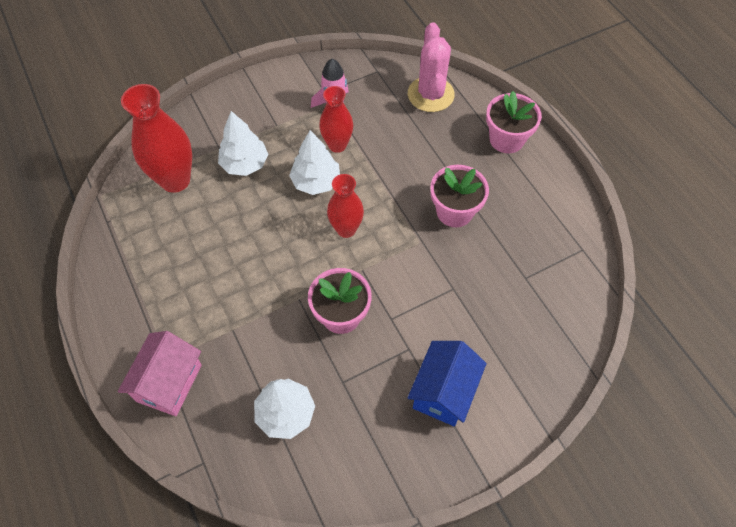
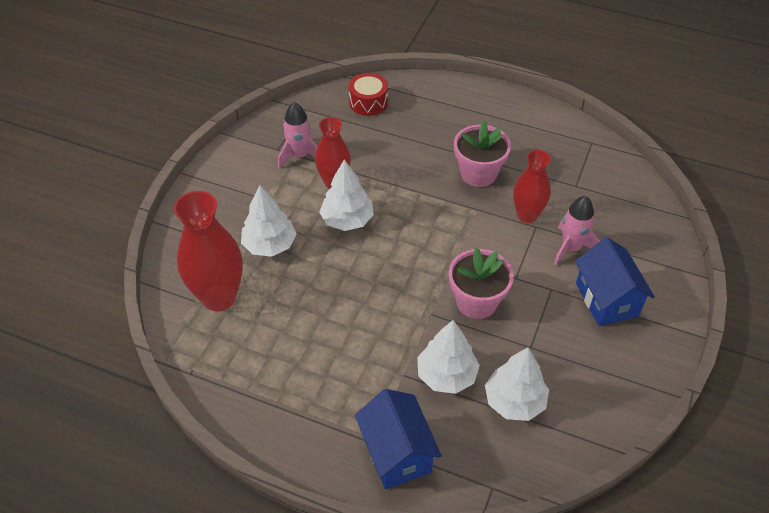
camera: 40 degrees left, 10 degrees down
pink house [118,331,202,416] -> blue house [355,389,442,489]
red vase [327,174,364,238] -> red vase moved to [513,150,551,223]
pink cactus [408,22,455,112] -> red drum [348,73,388,116]
pink flower pot [486,91,542,153] -> none
none -> white tree [417,320,480,394]
none -> pink rocket [554,196,600,265]

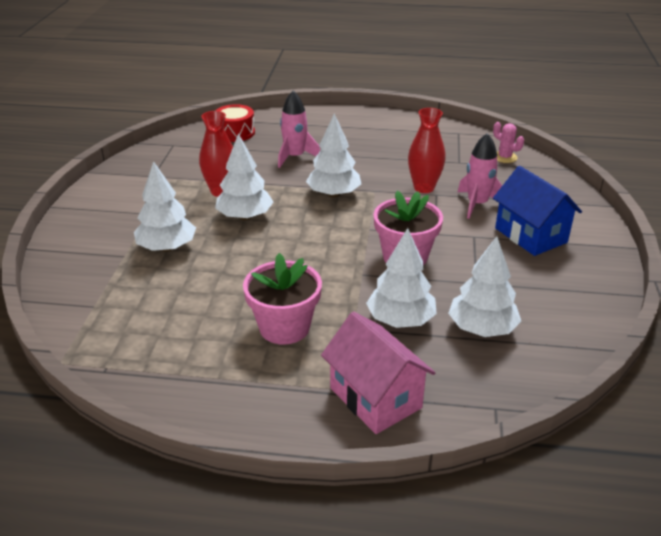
camera: 15 degrees left, 15 degrees down
red vase [174,191,243,311] -> none
pink rocket [278,102,318,168] -> pink rocket moved to [278,91,320,168]
blue house [355,389,442,489] -> pink house [321,312,436,434]
pink flower pot [454,121,511,187] -> pink flower pot moved to [243,253,322,345]
none -> white tree [306,114,361,198]
none -> pink cactus [493,122,524,163]

